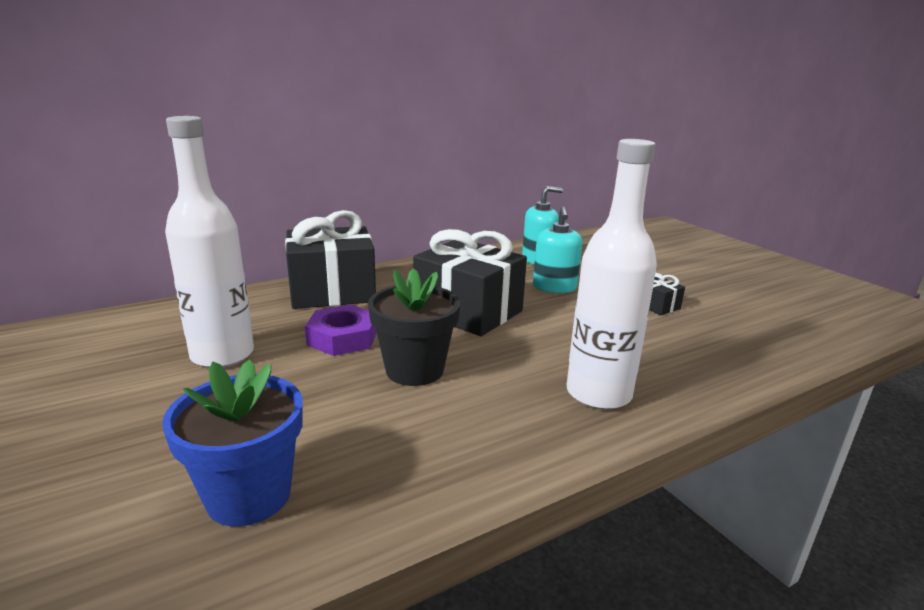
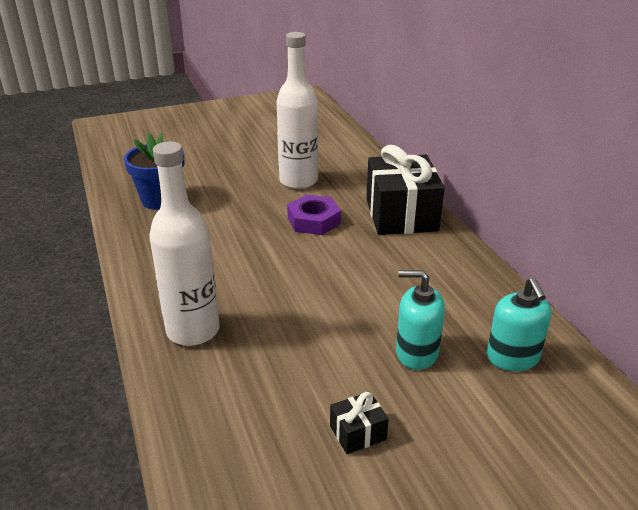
camera: 100 degrees right, 10 degrees up
black flower pot [368,268,460,386] -> none
black gift [413,229,527,336] -> none

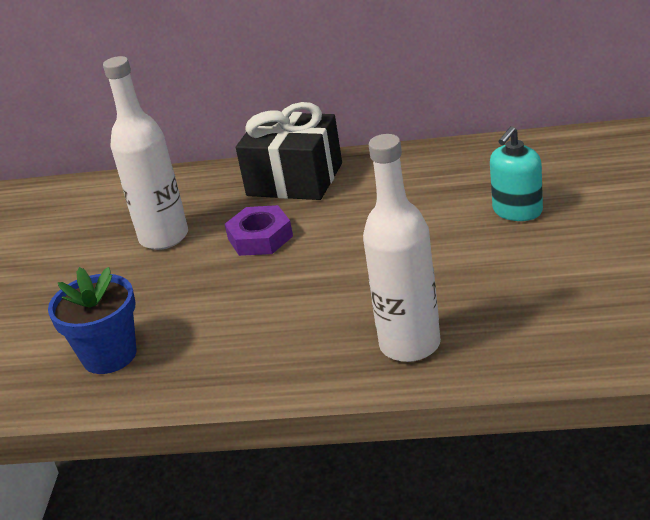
camera: 60 degrees left, 0 degrees up
black gift [330,392,389,454] -> none
turquoise soap dispenser [487,278,552,371] -> none

